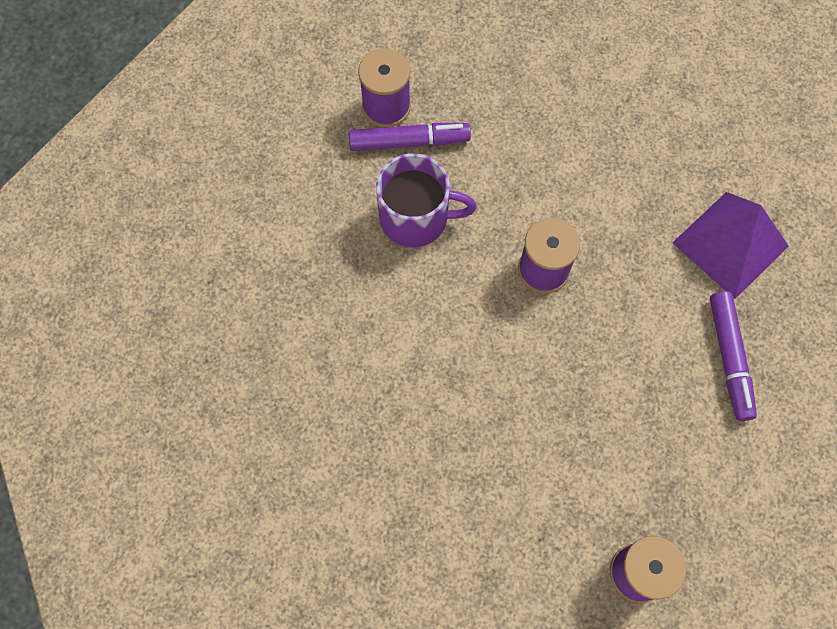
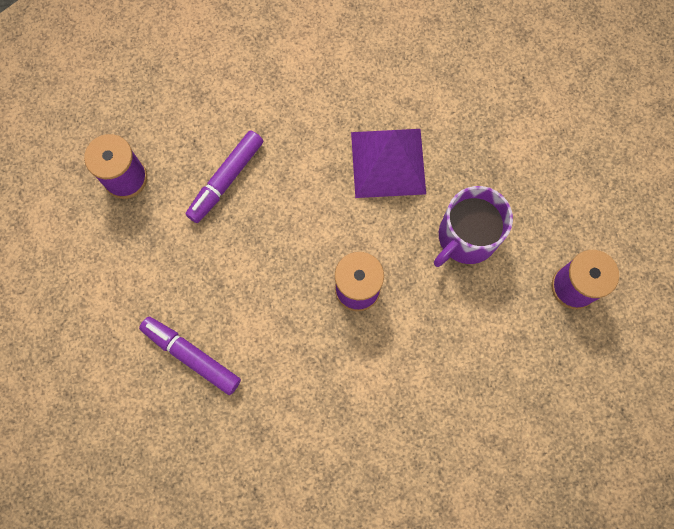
camera: 130 degrees right, 5 degrees up
purple marker [349,123,471,151] -> purple marker moved to [185,130,263,223]
purple pyramid [672,192,789,299] -> purple pyramid moved to [351,129,426,198]

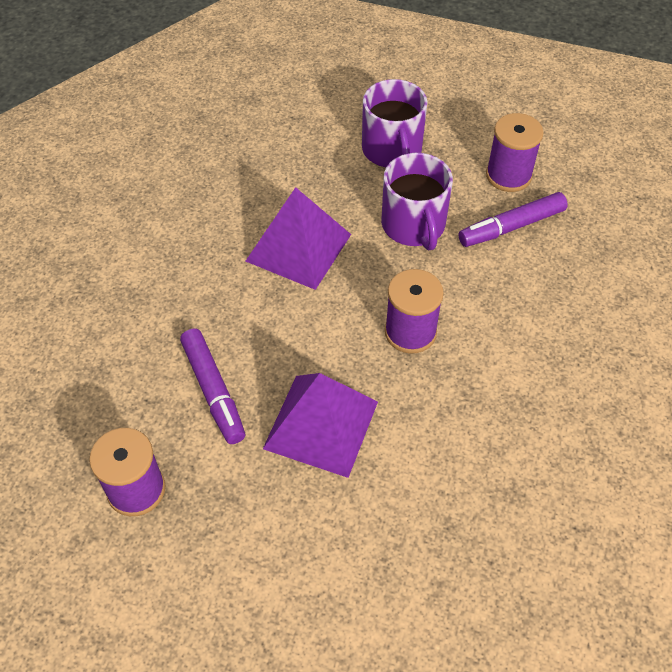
camera: 60 degrees left, 20 degrees down
purple marker [139,317,241,395] -> purple marker moved to [458,192,568,247]
none -> purple pyramid [263,373,378,478]
none -> purple mug [362,79,427,167]

